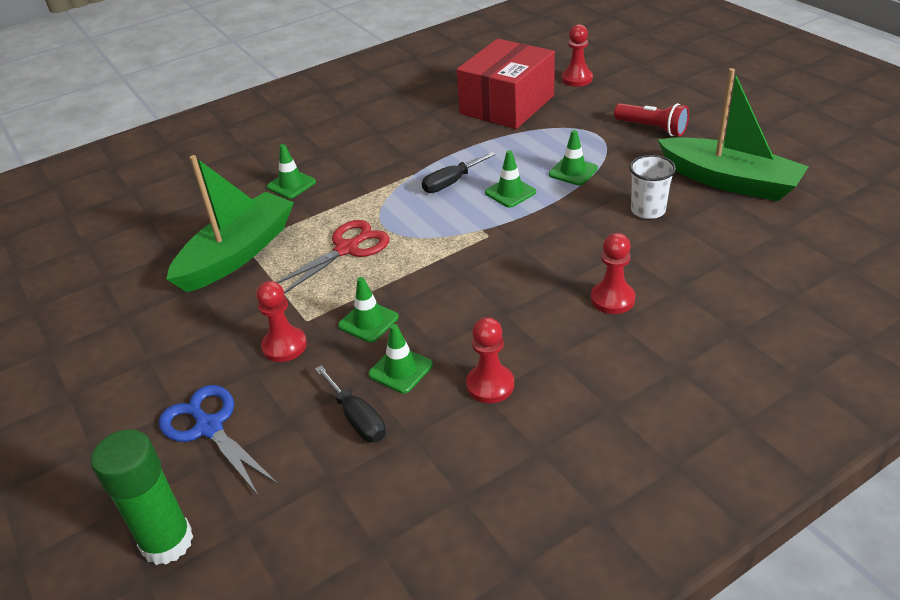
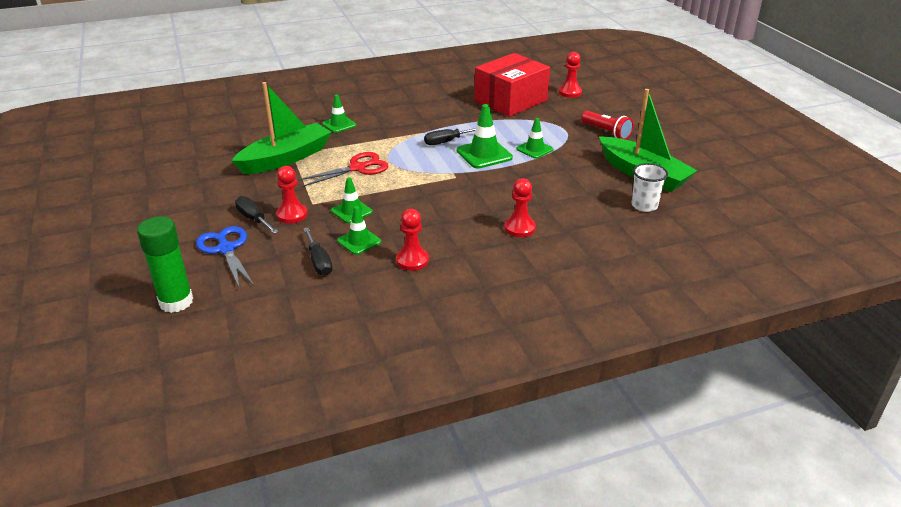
camera: 10 degrees right, 5 degrees down
green traffic cone [485,150,536,208] -> green traffic cone [457,104,513,169], size x1.56
white cup [629,155,676,219] -> white cup moved to [632,163,668,212]
none -> black screwdriver [235,196,279,234]

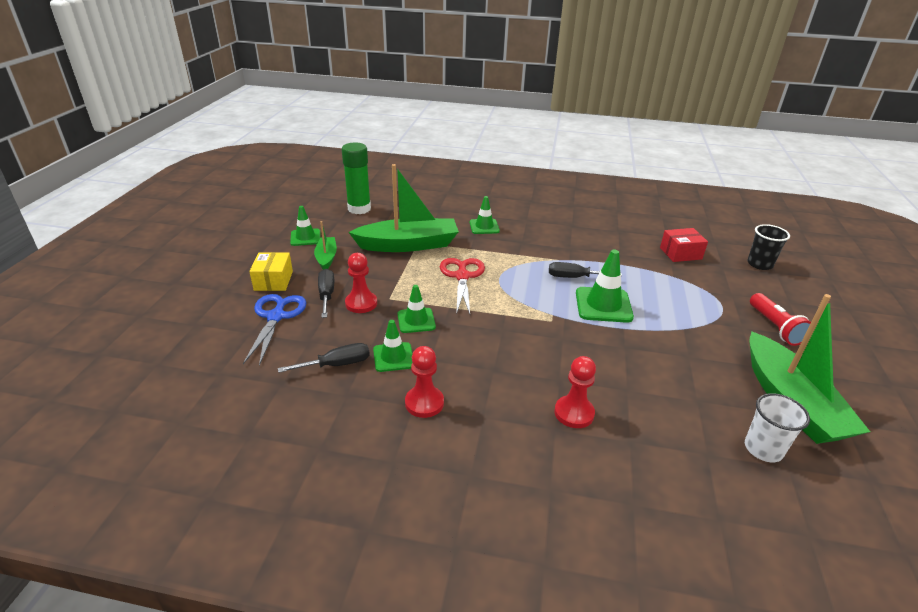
camera: 30 degrees right, 0 degrees up
green glue stick [137,216,193,313] -> green glue stick moved to [342,142,371,214]
red scissors [297,152,388,187] -> red scissors turned 90 degrees counterclockwise [440,258,485,315]
black screwdriver [303,228,333,276] -> black screwdriver turned 120 degrees counterclockwise [278,343,370,373]
red box [475,53,550,117] -> red box [660,228,708,262], size x0.50
green traffic cone [517,118,553,159] -> green traffic cone moved to [290,206,321,246]
red pawn [559,52,582,98] -> black cup [747,224,790,270]
none -> yellow box [249,252,293,291]
none -> green boat [314,221,337,270]

